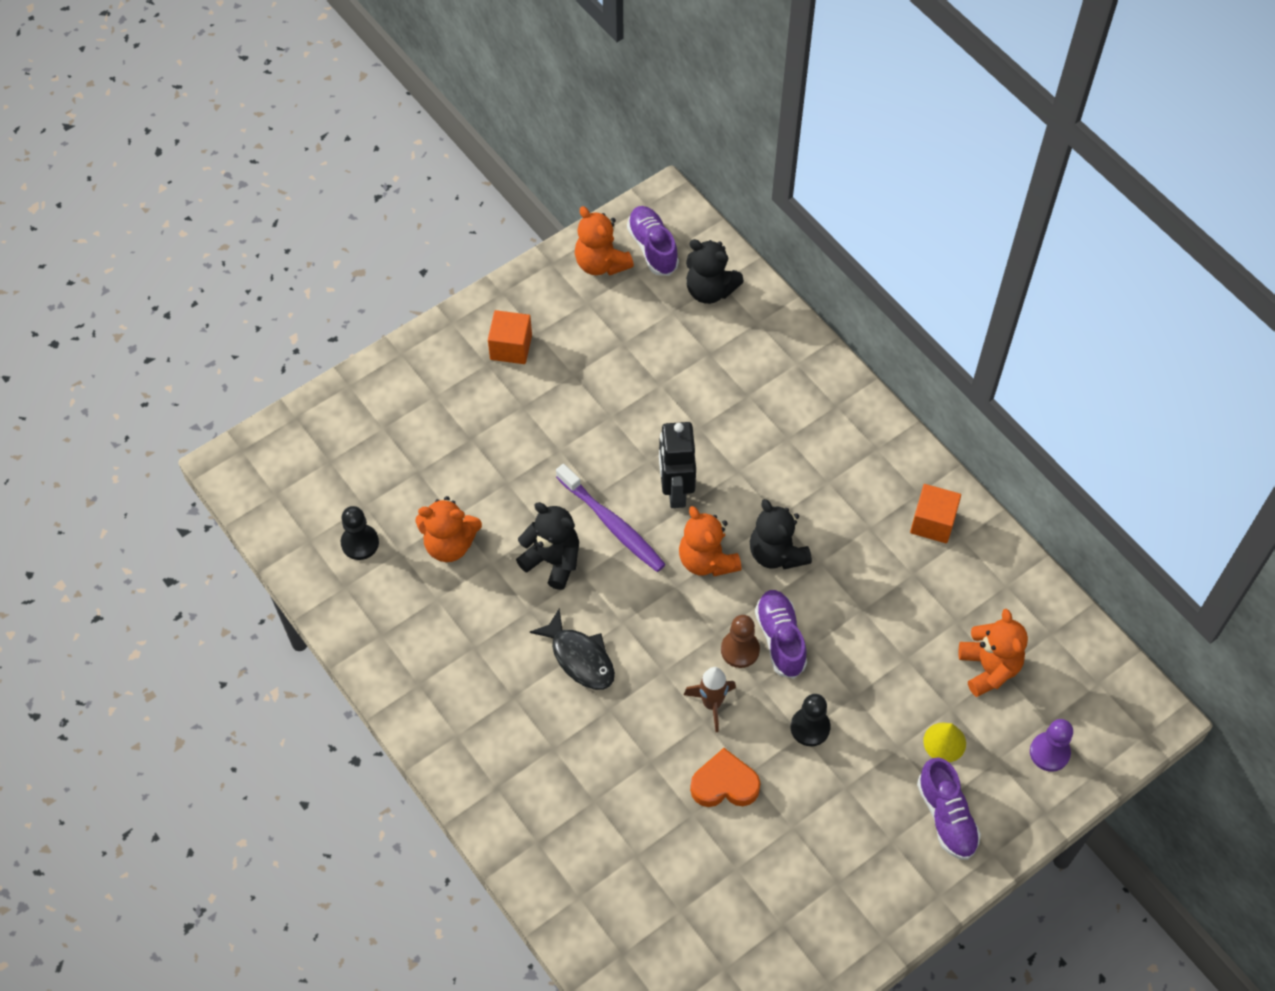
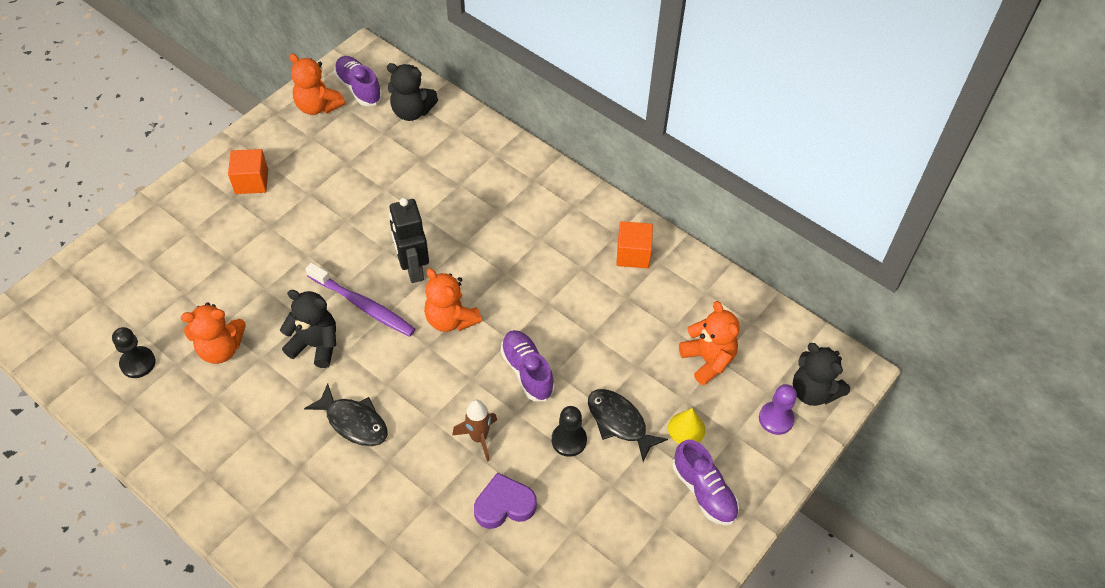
camera: 15 degrees left, 5 degrees down
orange heart [690,748,760,807] -> purple heart [474,472,537,529]
brown pawn [721,615,760,668] -> none
black teddy bear [750,499,812,569] -> black teddy bear moved to [793,343,850,406]
none -> black fish [588,389,668,462]

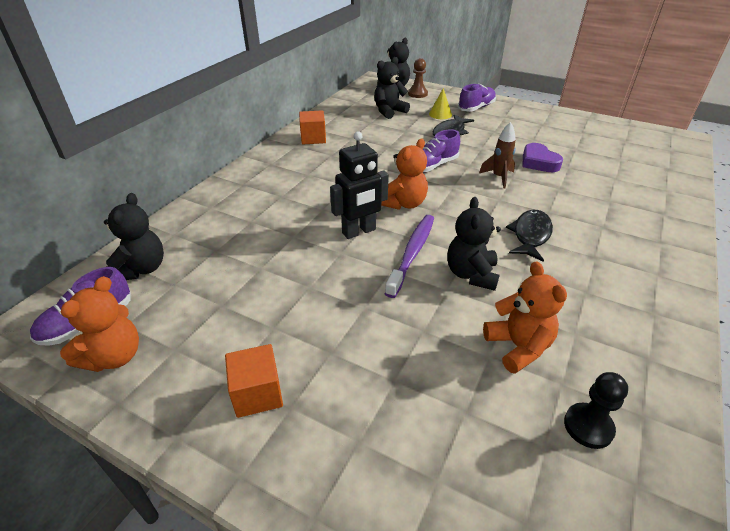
camera: 100 degrees left, 15 degrees down
black pawn [552,406,587,457] -> none
orange teddy bear [679,301,740,385] -> black teddy bear [374,57,410,119]
purple pawn [759,384,797,435] -> brown pawn [408,58,428,98]

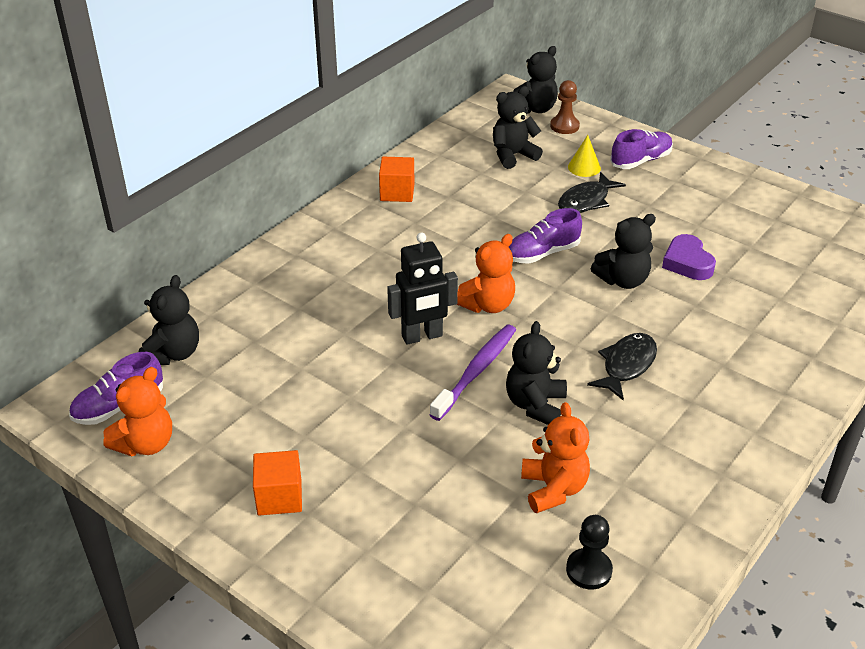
camera: 10 degrees right, 0 degrees up
brown rocket [479,122,516,189] -> black teddy bear [591,214,656,289]

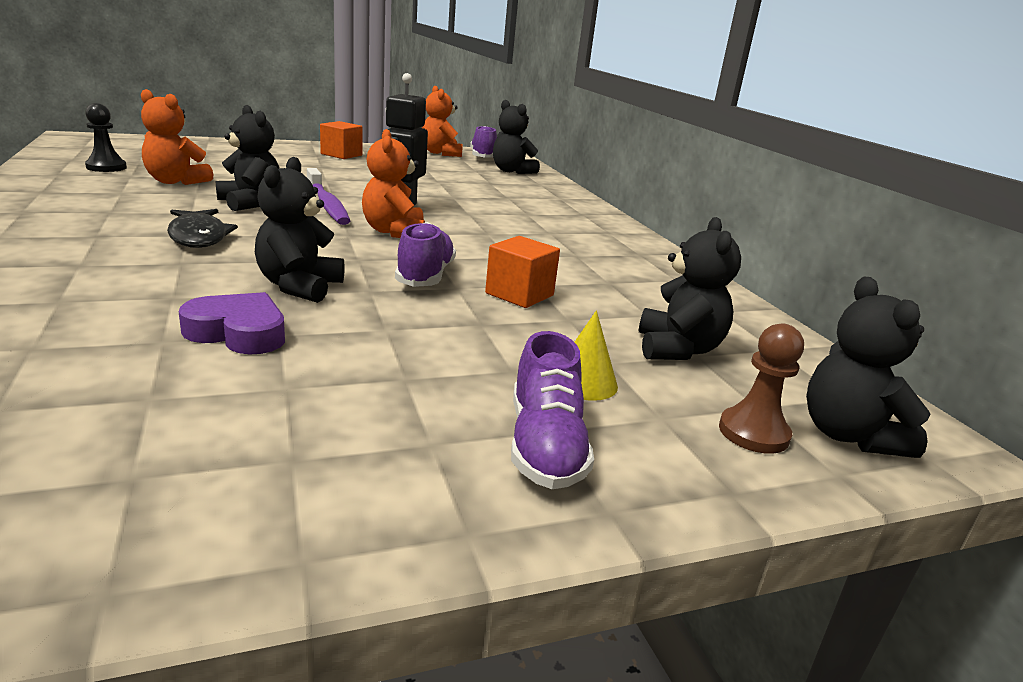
camera: 120 degrees right, 15 degrees down
orange cube [379,157,414,202] -> orange cube moved to [485,236,560,308]
black fish [558,172,626,213] -> none

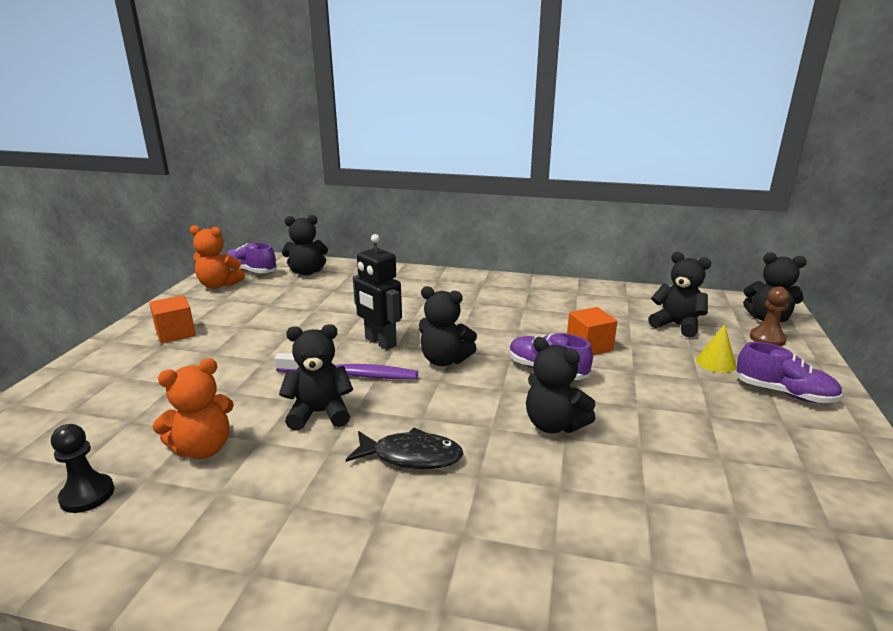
camera: 55 degrees left, 0 degrees up
purple heart [179,292,285,354] -> none
orange teddy bear [362,129,425,238] -> black teddy bear [419,286,477,366]

